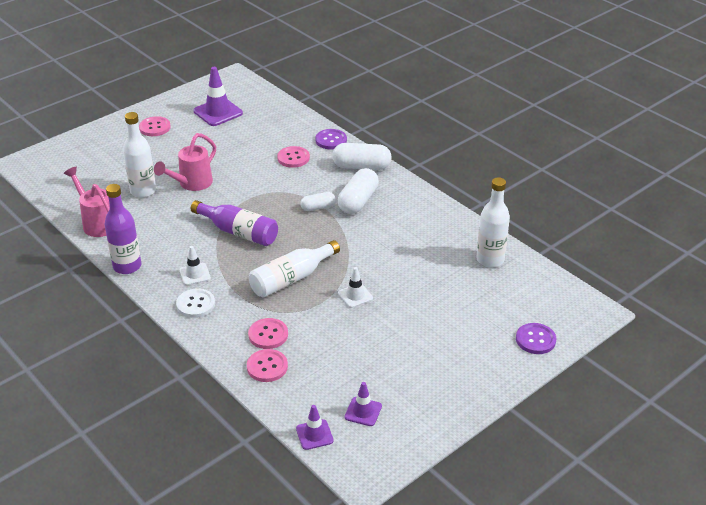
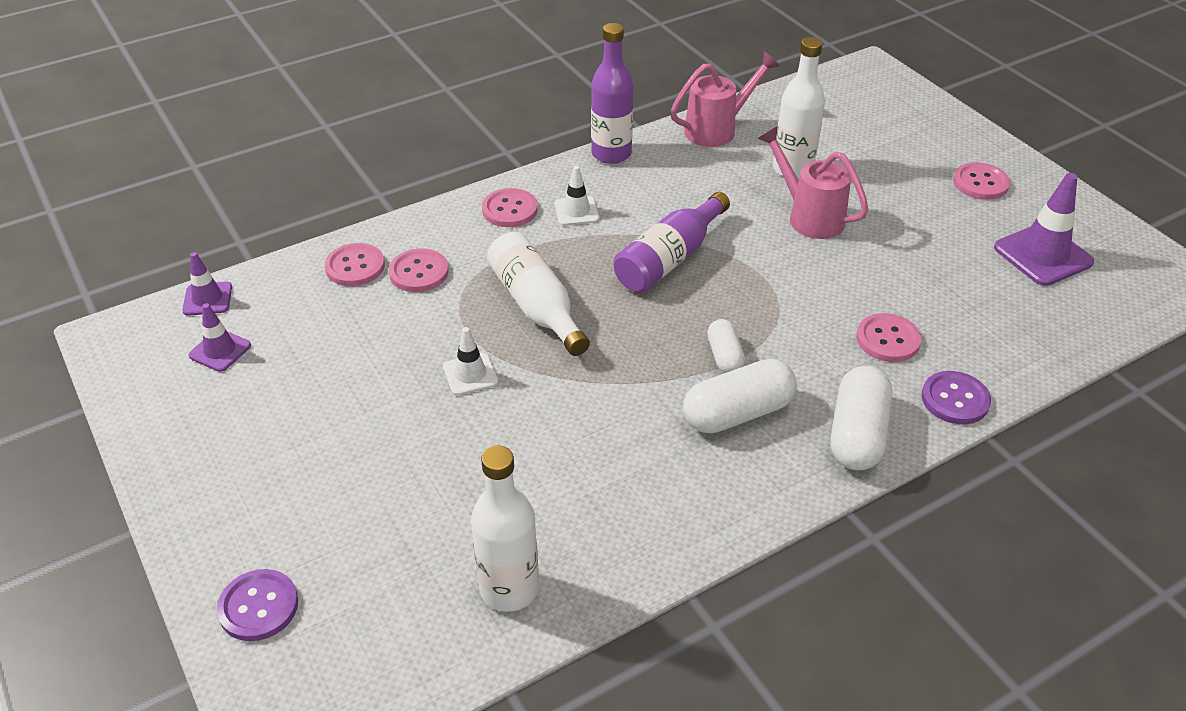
camera: 100 degrees right, 5 degrees up
white button [176,289,215,318] -> pink button [482,188,538,227]
white capsule [338,168,379,214] -> white capsule turned 60 degrees counterclockwise [683,359,797,433]

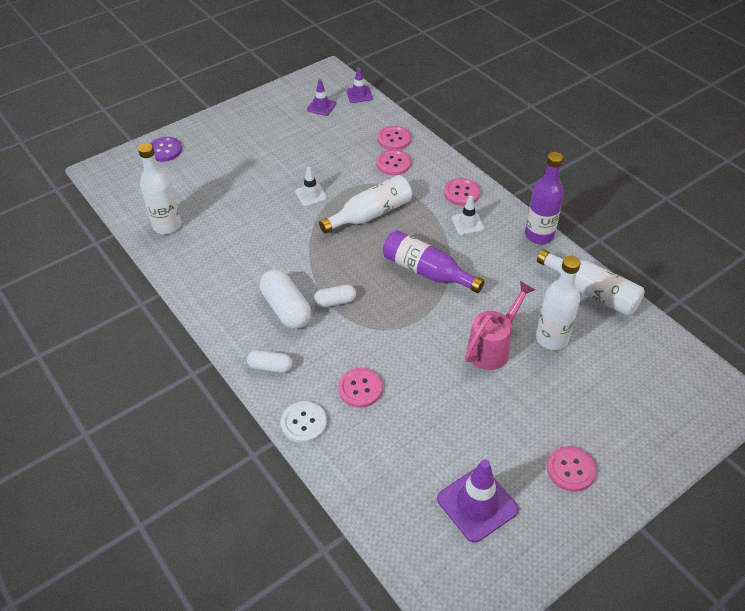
camera: 85 degrees right, 5 degrees up
pink watering can [670,52,780,147] -> white bottle [537,249,645,316]
white capsule [831,366,892,470] -> white capsule [247,350,292,373], size x0.58
purple button [922,371,991,424] -> white button [281,401,327,443]

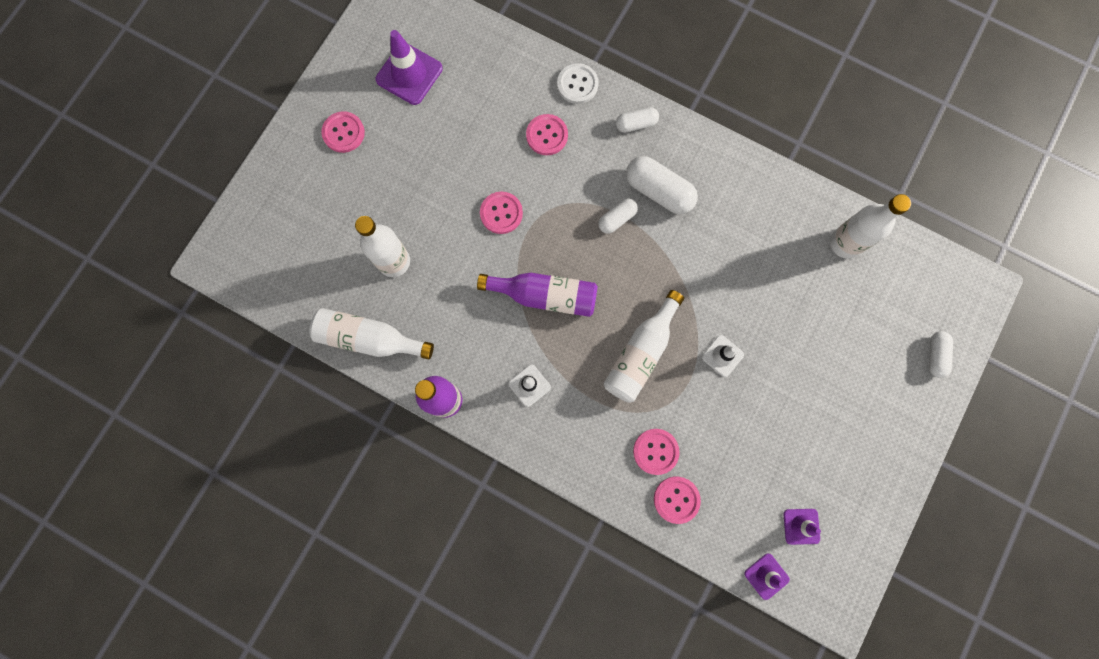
camera: 155 degrees right, 30 degrees up
purple button [150,137,182,162] -> white capsule [929,331,953,378]
pink button [444,178,480,206] -> pink button moved to [480,192,523,234]
pink watering can [465,281,535,370] -> none

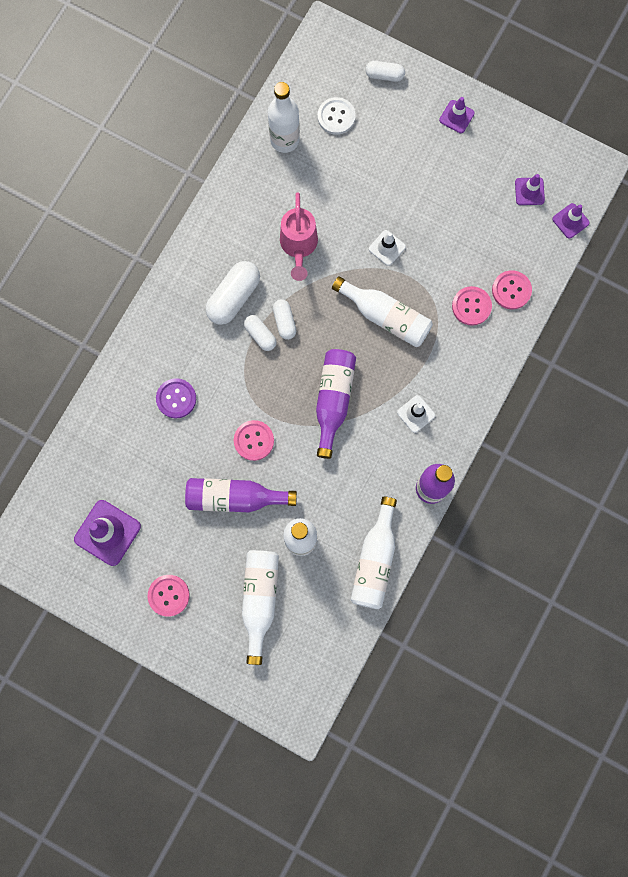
camera: 90 degrees left, 0 degrees up
pink button [526,114,568,155] -> purple button [156,378,196,419]
white button [557,63,599,104] -> white button moved to [318,97,356,135]
white capsule [616,107,659,133] -> white capsule moved to [273,299,296,340]
none -> purple bottle [185,478,297,512]
none -> white bottle [242,550,279,665]
none -> pink watering can [280,192,318,281]
none -> purple traffic cone [439,97,475,133]

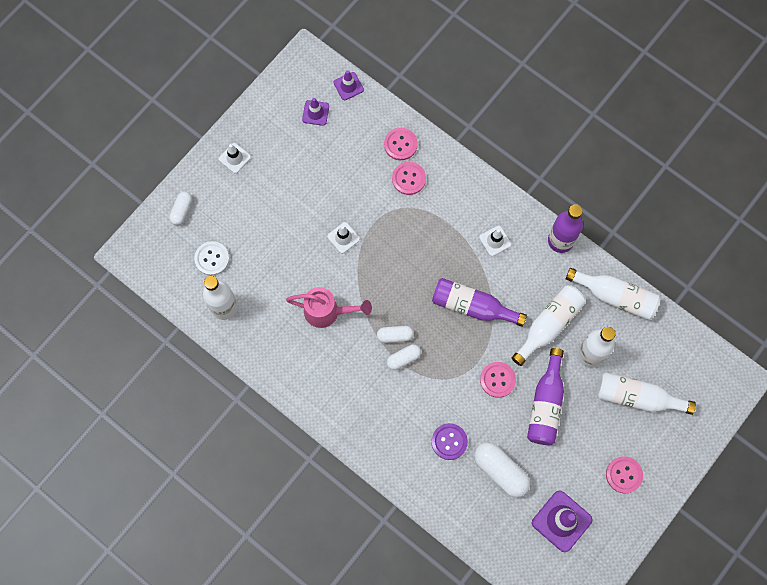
camera: 80 degrees left, 5 degrees down
white capsule [206,261,260,325] -> white capsule moved to [474,442,530,497]
white bottle [332,276,433,347] -> white bottle moved to [512,285,586,366]
purple traffic cone [439,97,475,133] -> white traffic cone [219,143,251,173]

